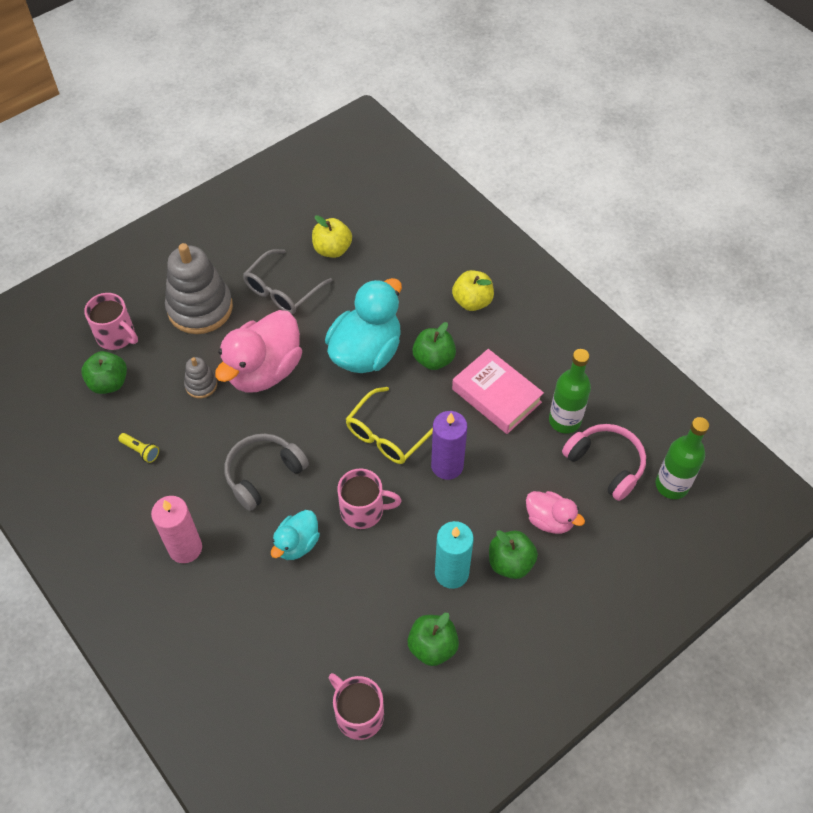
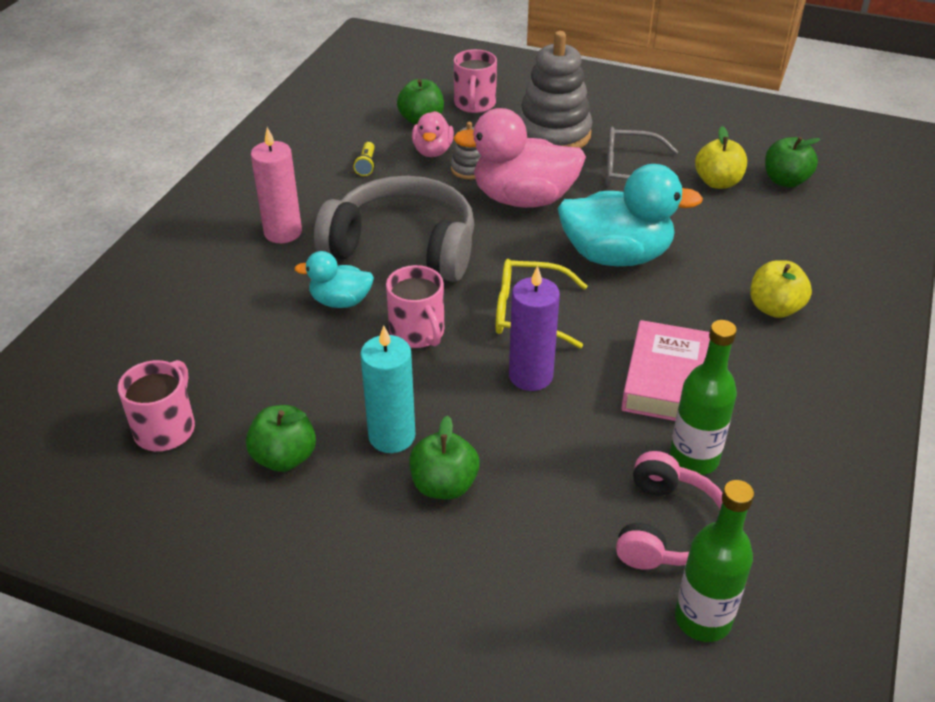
camera: 60 degrees right, 15 degrees down
grey headphones [225,434,309,511] -> grey headphones [314,176,475,282], size x1.61
green apple [412,322,456,370] -> green apple moved to [765,137,820,188]
pink duck [526,491,585,534] -> pink duck moved to [412,111,454,157]

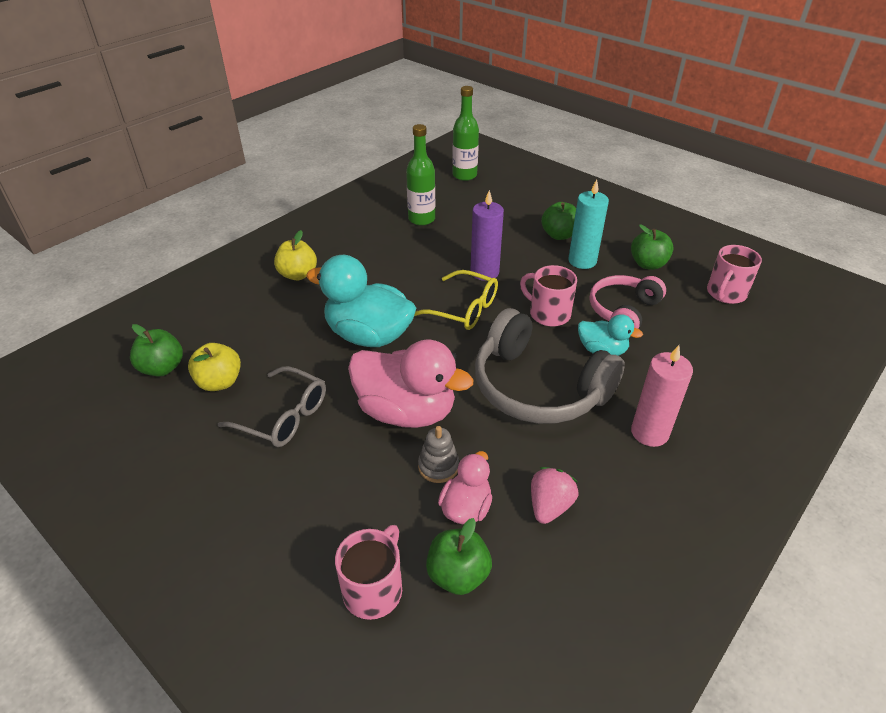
camera: 160 degrees left, 0 degrees up
yellow flashlight [353,142,375,176] -> pink strawberry [531,467,578,524]
pink mug [386,265,444,348] -> pink mug turned 45 degrees counterclockwise [520,265,577,327]
grey stacking toy [518,31,592,149] -> none
pink headphones [616,451,722,570] -> pink headphones moved to [590,275,666,329]
pink book [621,320,710,421] -> none

